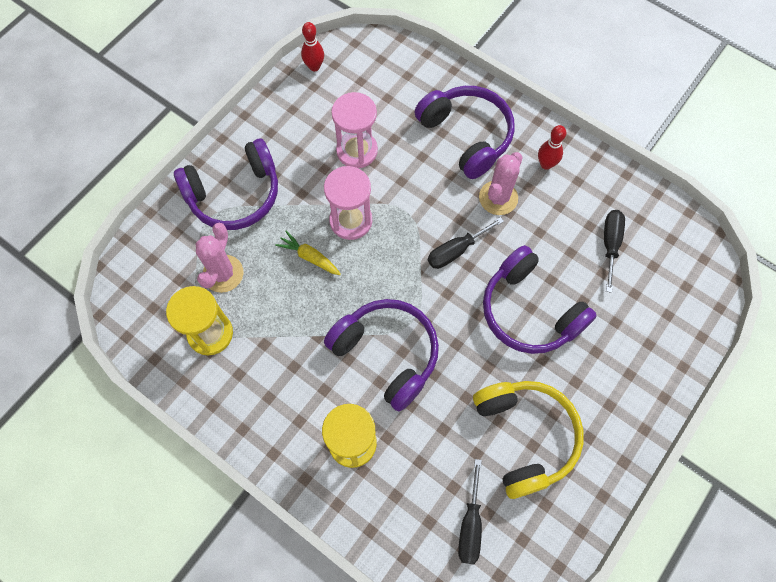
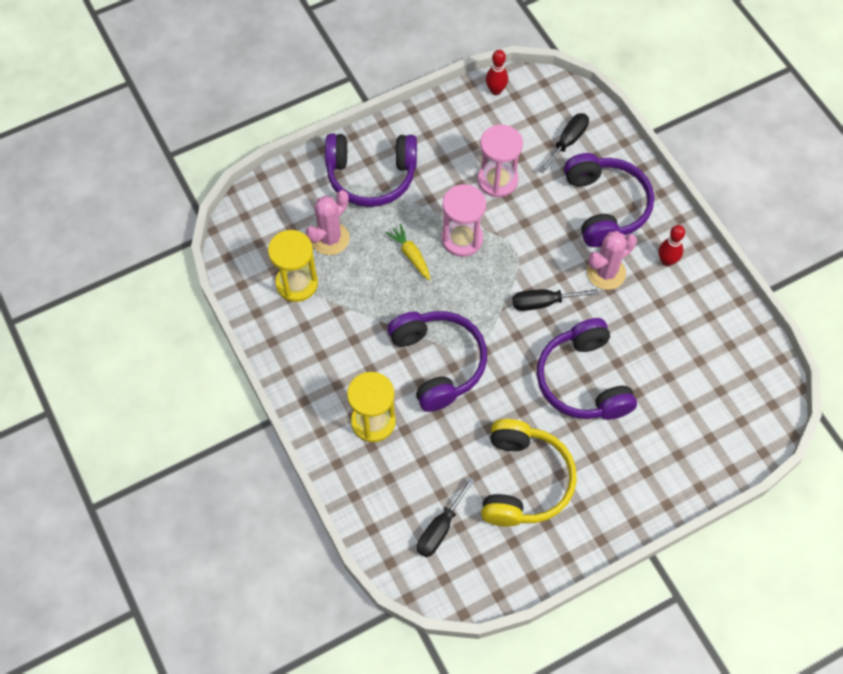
camera: 25 degrees right, 5 degrees down
black screwdriver [604,210,625,293] -> black screwdriver moved to [539,113,589,173]

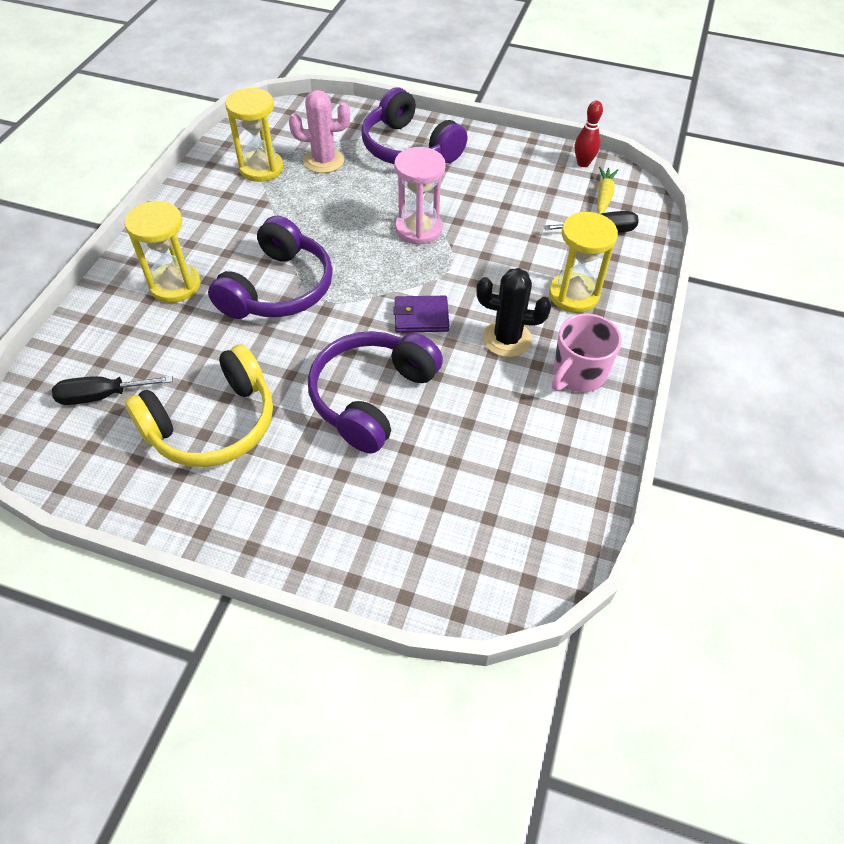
camera: 45 degrees right, 10 degrees down
yellow carrot [385,224,430,280] -> yellow carrot moved to [597,166,618,214]
pink hourglass [478,125,523,197] -> none
black screwdriver [513,289,599,311] -> purple wallet [393,296,449,333]
purple headphones [564,153,654,247] -> yellow hourglass [549,212,618,313]
pink cactus [587,231,637,290] -> black cactus [476,268,551,357]
red bowling pin [659,225,685,266] -> pink mug [552,313,622,392]

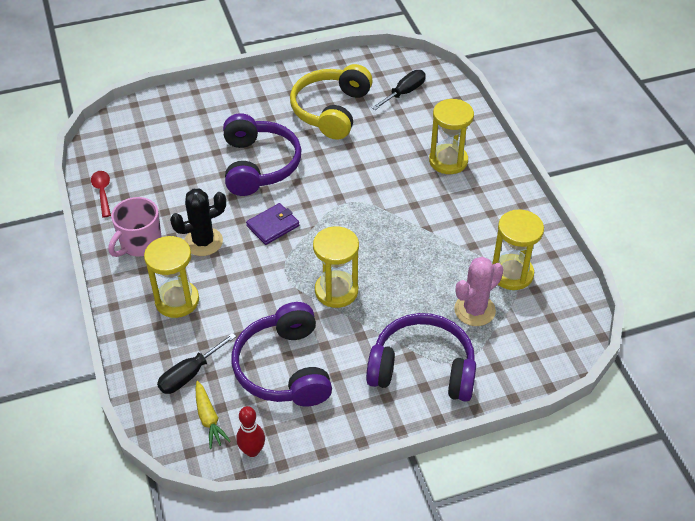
camera: 145 degrees right, 5 degrees down
purple headphones [208,216,333,319] -> purple headphones moved to [232,302,332,407]
pink hourglass [394,147,446,245] -> yellow hourglass [313,226,359,308]
pink mug [552,313,622,392] -> pink mug turned 150 degrees counterclockwise [108,197,162,257]
none -> red spoon [91,171,111,218]

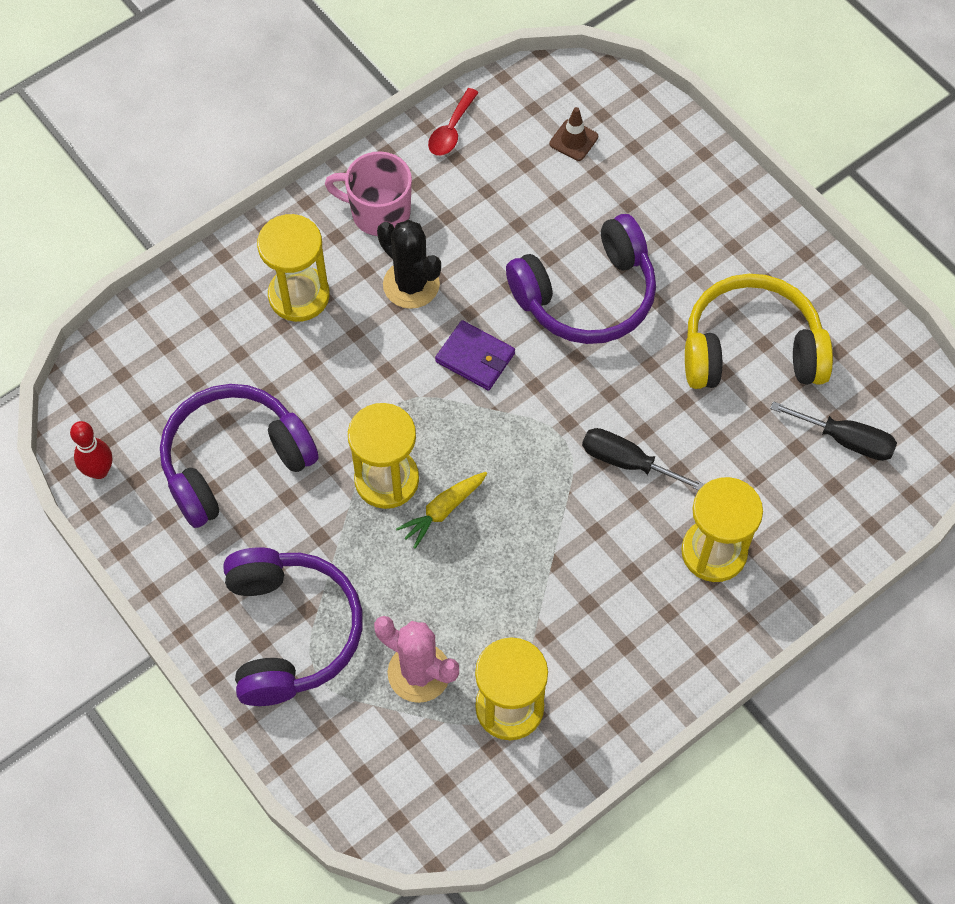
camera: 70 degrees right, 15 degrees up
red spoon [91,171,111,218] -> red spoon turned 150 degrees clockwise [428,88,479,156]
black screwdriver [157,333,236,394] -> black screwdriver moved to [582,428,704,490]
yellow carrot [196,381,231,449] -> yellow carrot moved to [396,472,487,549]
none -> brown traffic cone [549,107,598,161]

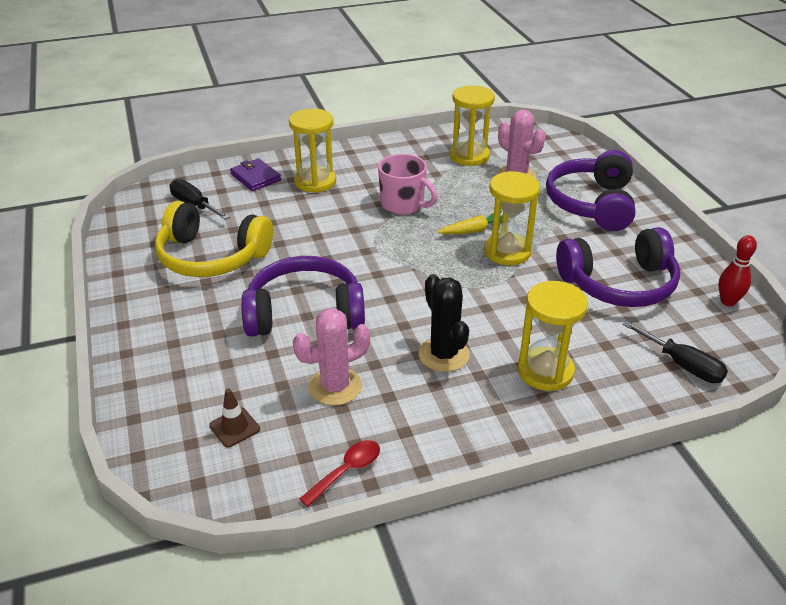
camera: 160 degrees left, 25 degrees down
pink mug [325,151,412,236] -> pink mug moved to [378,154,438,215]
purple wallet [435,320,515,391] -> purple wallet moved to [230,158,281,191]
black screwdriver [582,428,704,490] -> black screwdriver moved to [623,321,728,383]
none -> pink cactus [293,308,370,406]

